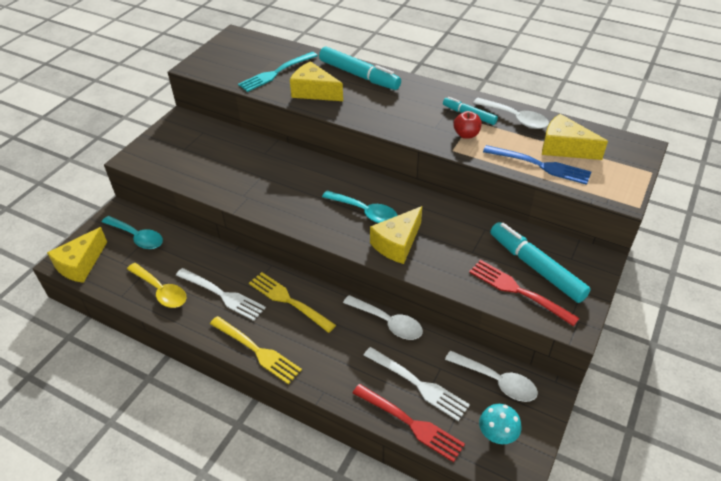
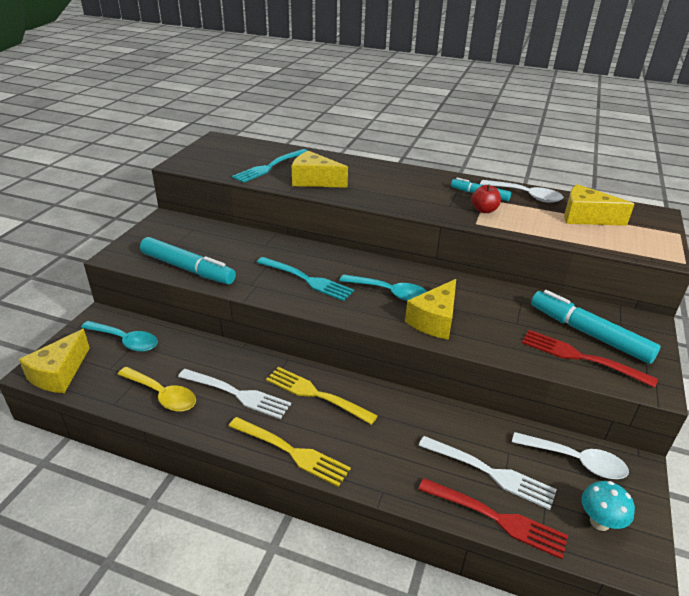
camera: 10 degrees left, 10 degrees down
turquoise marker [319,47,401,90] -> turquoise marker moved to [140,237,236,284]
white spoon [343,295,423,340] -> none
blue fork [483,145,591,185] -> none
none -> turquoise fork [257,257,354,301]

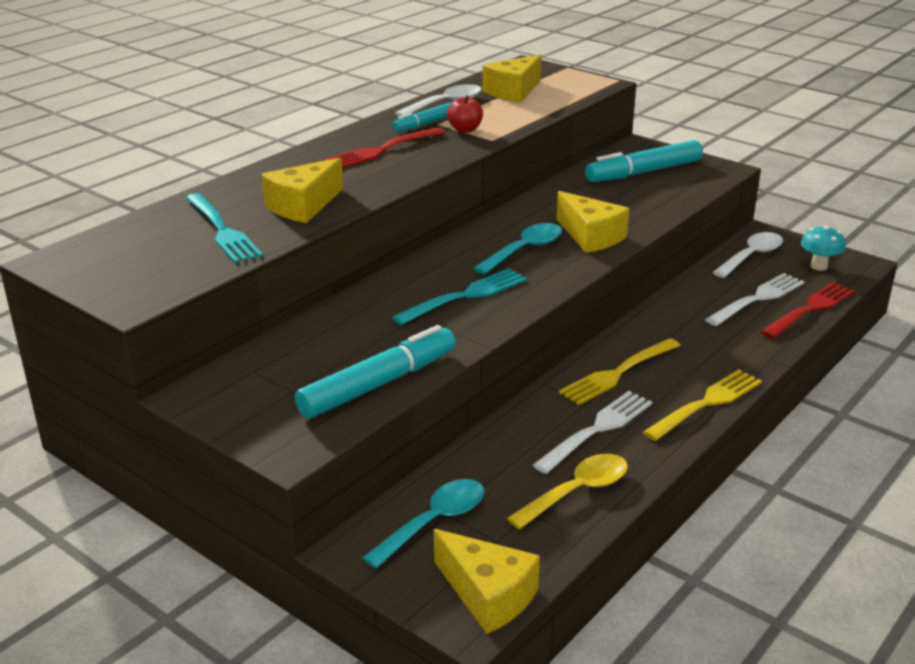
camera: 70 degrees left, 5 degrees down
red fork [522,330,658,388] -> red fork moved to [323,127,446,168]

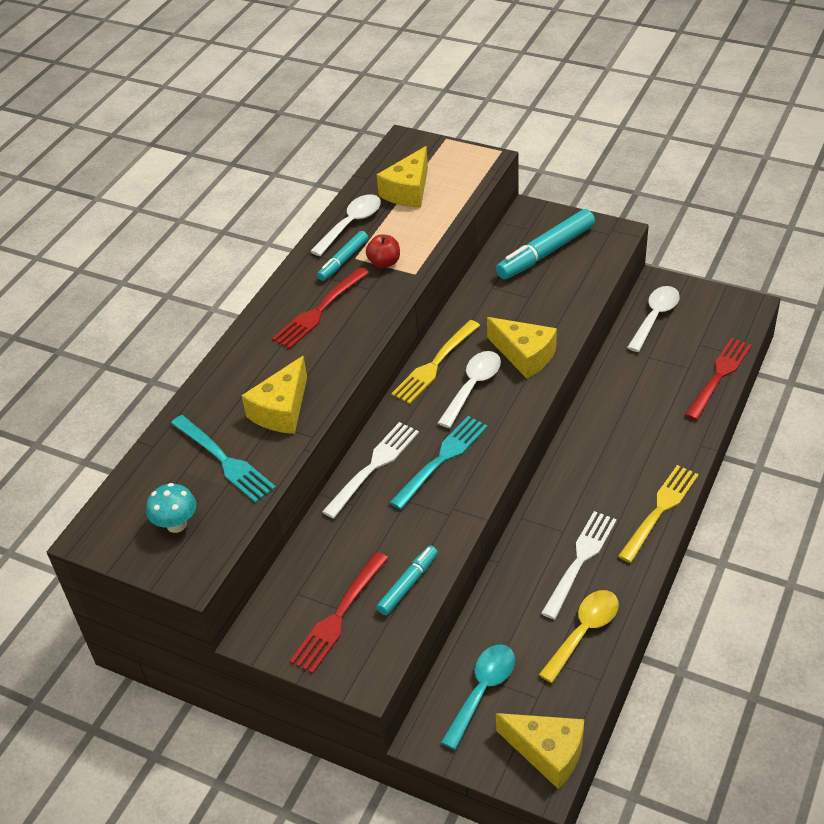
camera: 10 degrees left, 15 degrees up
turquoise marker [295,325,456,418] -> turquoise marker [377,546,438,615], size x0.57
turquoise spoon [474,223,562,274] -> white spoon [438,351,501,428]
yellow fork [559,338,681,405] -> yellow fork moved to [391,320,480,404]
white fork [705,273,805,326] -> white fork moved to [322,422,419,519]
turquoise mushroom [801,225,846,271] -> turquoise mushroom moved to [146,483,196,533]
none -> red fork [290,552,389,674]

